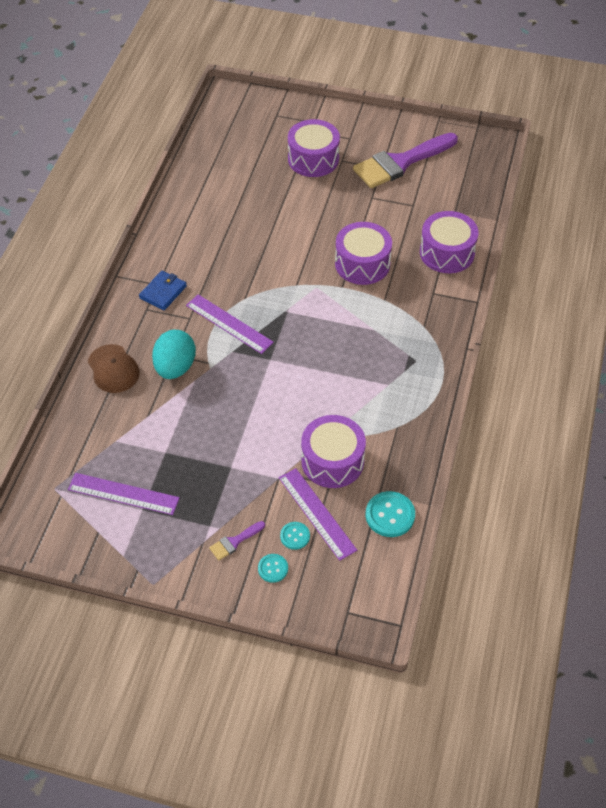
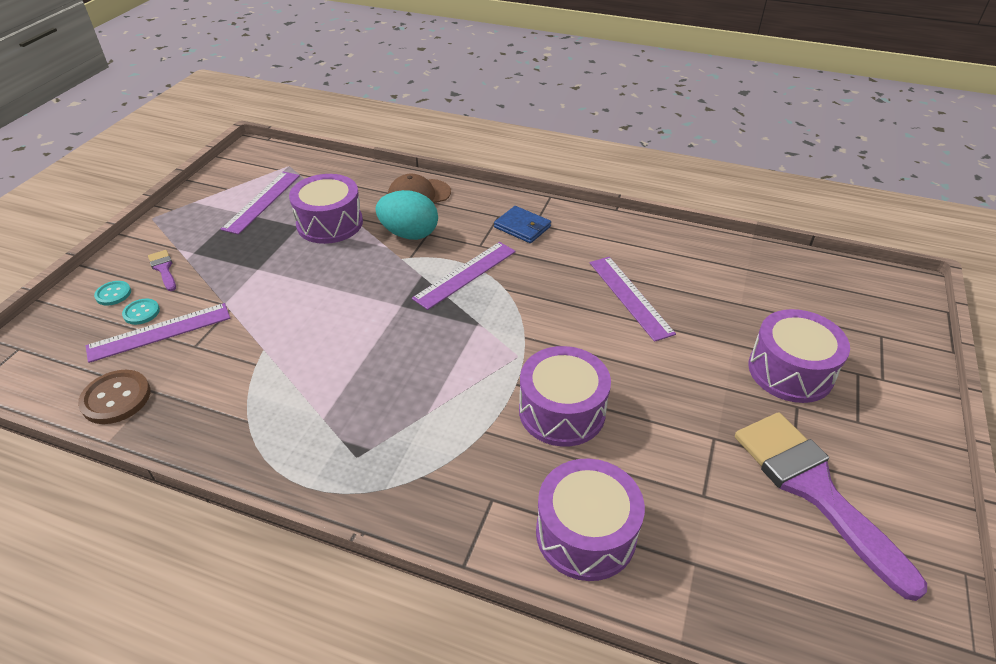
camera: 95 degrees right, 10 degrees down
purple drum [301,415,366,488] -> purple drum moved to [289,174,363,244]
turquoise button [366,491,415,537] -> brown button [78,370,150,424]
none -> purple ruler [590,257,676,342]

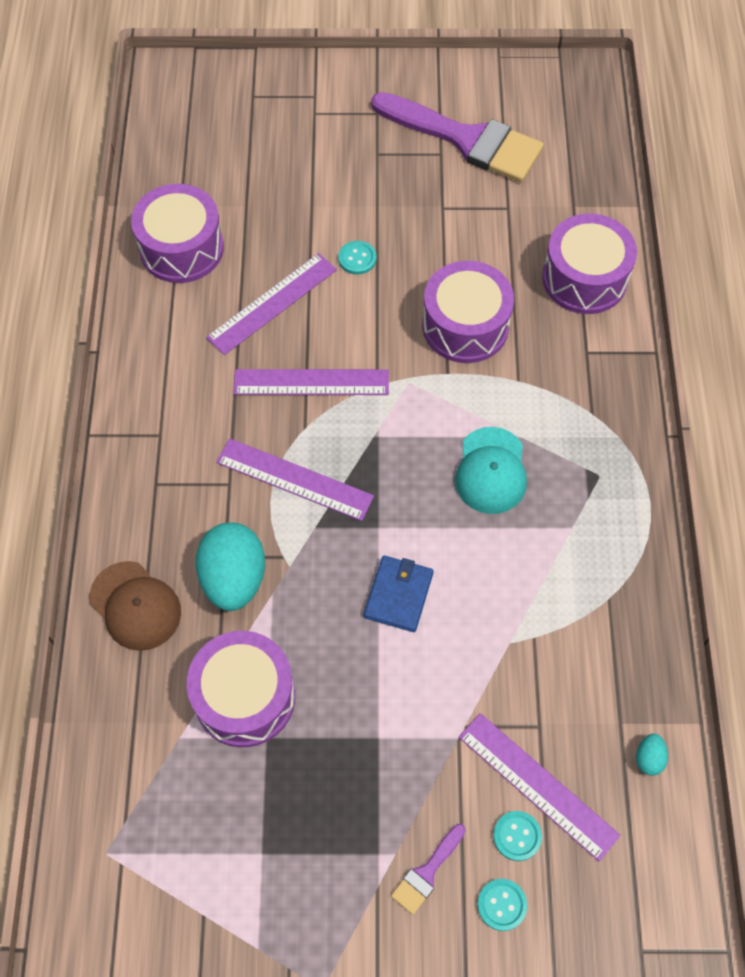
camera: 110 degrees left, 20 degrees up
brown button [78,370,150,424] -> turquoise egg [636,734,668,776]
purple ruler [220,172,300,235] -> purple ruler moved to [234,369,389,395]
blue wallet [494,206,551,243] -> blue wallet moved to [364,556,433,632]
purple brush [735,412,927,601] -> purple brush turned 105 degrees counterclockwise [371,92,544,182]
purple drum [748,309,850,403] -> purple drum moved to [131,184,224,283]
none -> turquoise button [338,241,377,275]
none -> turquoise cap [455,427,527,514]

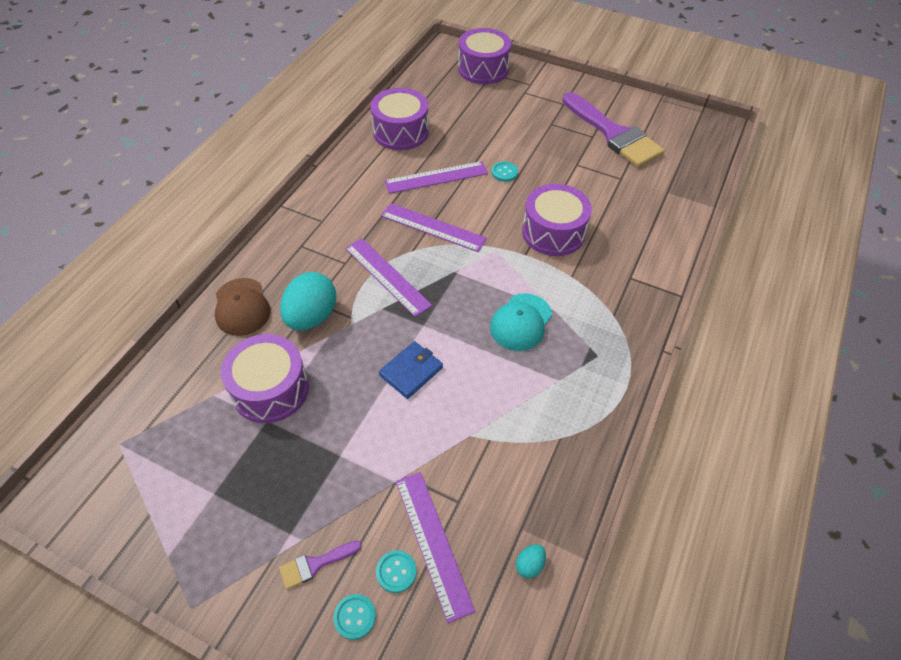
camera: 25 degrees right, 10 degrees down
purple drum [542,214,637,314] -> purple drum moved to [458,28,511,84]

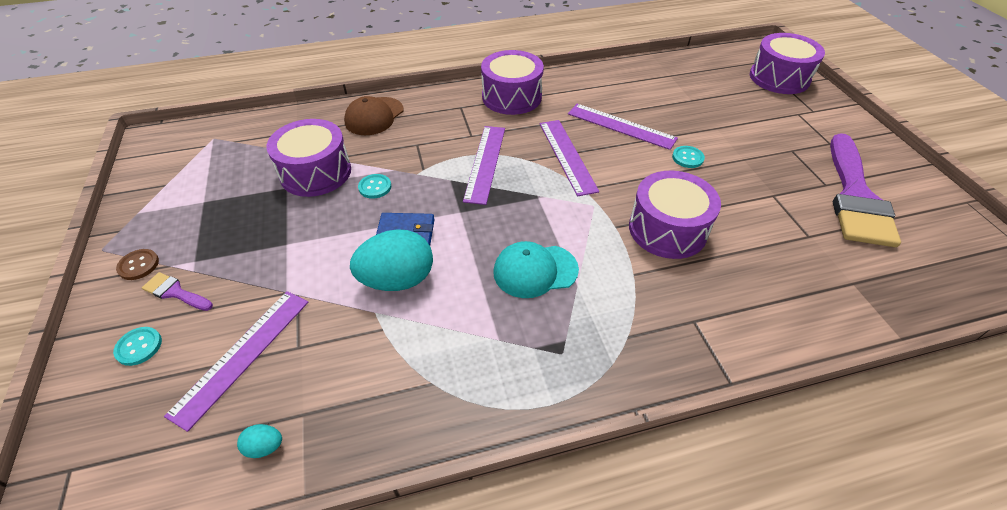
camera: 50 degrees right, 5 degrees down
turquoise egg [280,272,336,330] -> turquoise egg moved to [350,229,433,291]
purple drum [370,88,429,150] -> purple drum moved to [481,50,544,115]
turquoise button [376,550,417,593] -> turquoise button moved to [358,174,391,199]
none -> brown button [116,249,159,280]

